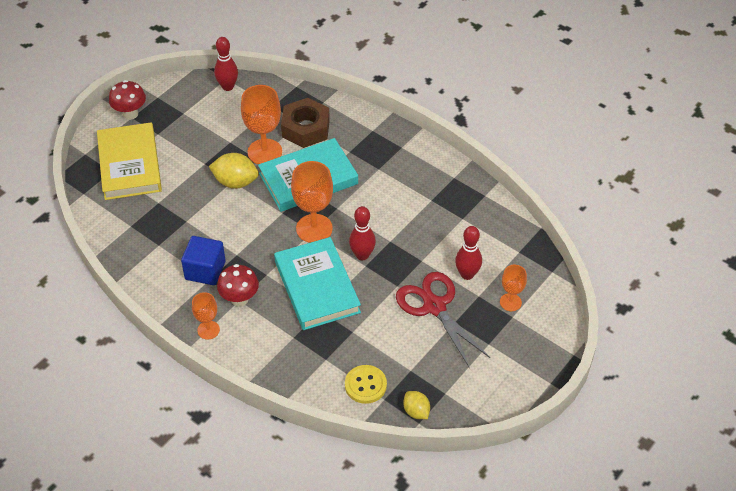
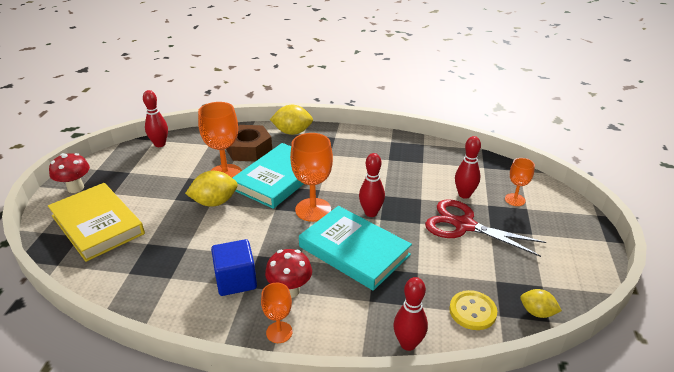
camera: 30 degrees left, 15 degrees down
none -> yellow lemon [270,105,313,135]
none -> red bowling pin [393,277,428,351]

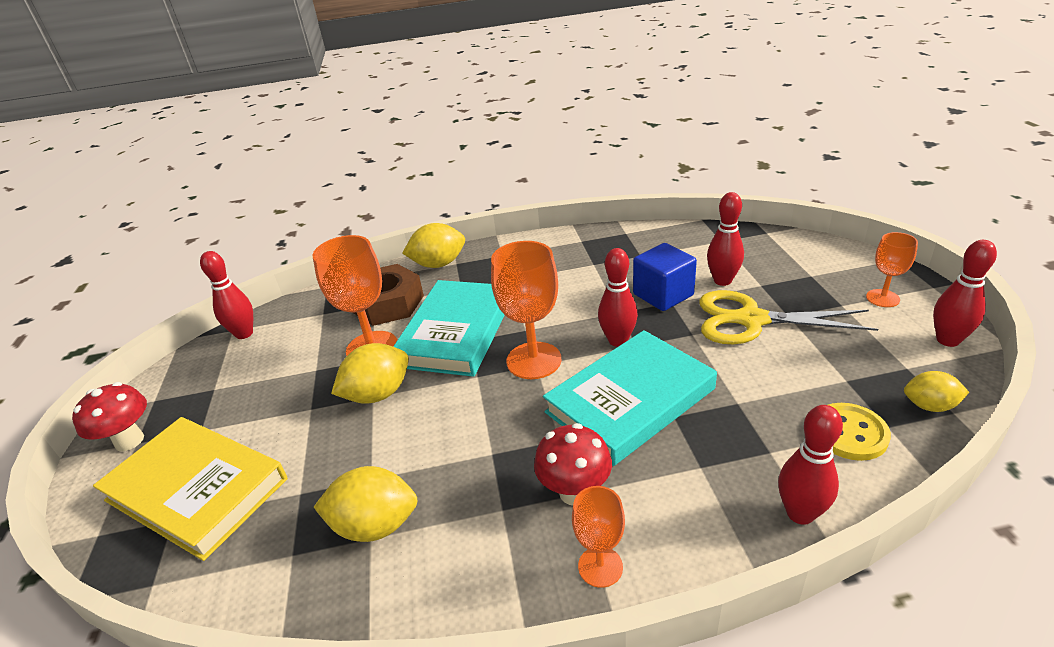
camera: 15 degrees left, 0 degrees up
blue cube [211,239,257,296] -> blue cube moved to [633,243,697,311]
turquoise book [299,206,412,291] -> turquoise book turned 60 degrees counterclockwise [543,330,717,466]
red scissors [425,199,546,257] -> yellow scissors [699,290,878,344]
orange goblet [505,158,535,206] -> orange goblet moved to [866,232,918,307]
none -> yellow lemon [314,466,418,542]
none -> red bowling pin [933,240,997,347]

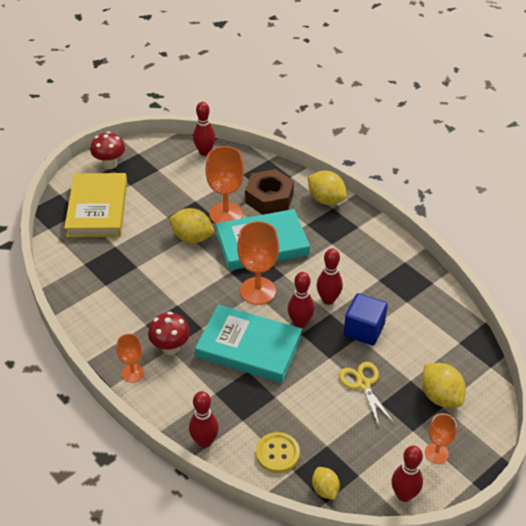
camera: 55 degrees right, 10 degrees up
yellow lemon [314,466,418,542] -> yellow lemon moved to [422,363,466,408]
yellow scissors [699,290,878,344] -> yellow scissors [339,362,394,426], size x0.65
red bowling pin [707,192,744,286] -> red bowling pin moved to [317,248,343,305]

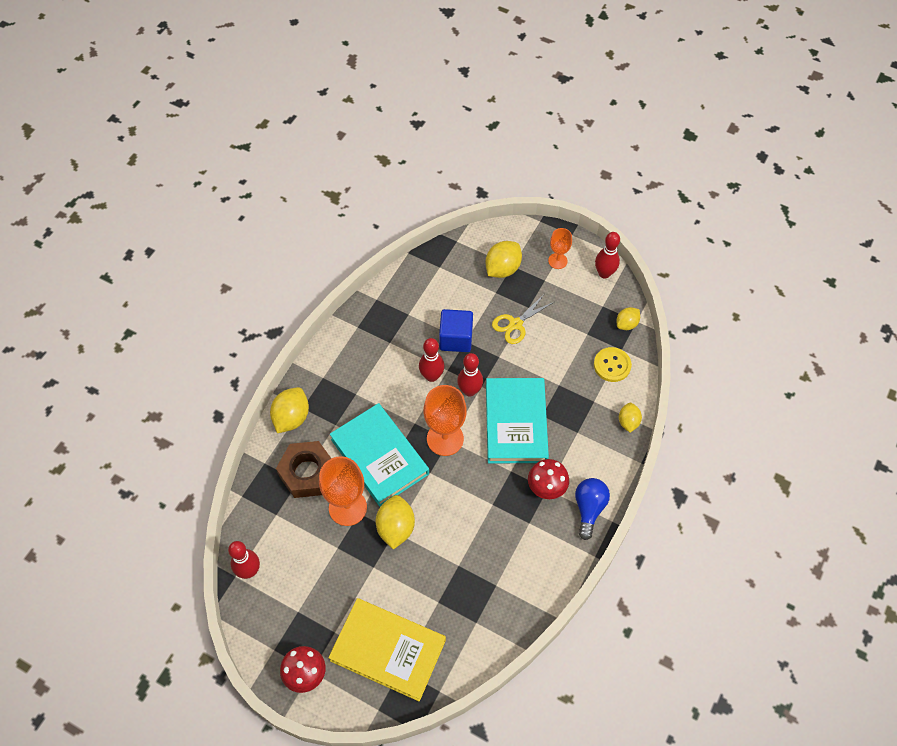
camera: 110 degrees left, 15 degrees up
yellow book [64,173,127,237] -> yellow book turned 45 degrees clockwise [328,598,446,701]
orange goblet [116,334,144,383] -> blue light bulb [575,478,610,540]
red bowling pin [189,391,219,448] -> yellow lemon [619,403,642,432]

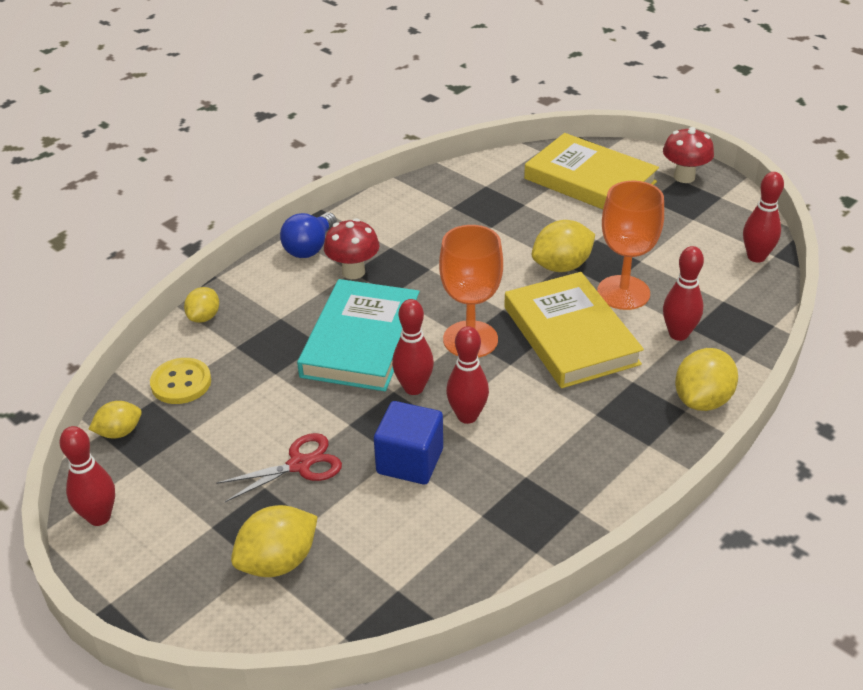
camera: 165 degrees left, 20 degrees down
brown nut [276,441,332,498] -> red bowling pin [663,246,704,341]
turquoise book [330,403,429,507] -> yellow book [504,272,644,388]
yellow lemon [376,495,415,549] -> yellow lemon turned 45 degrees clockwise [532,220,595,272]
yellow scissors [492,294,554,344] -> red scissors [216,433,342,502]
orange goblet [548,228,572,269] -> none

